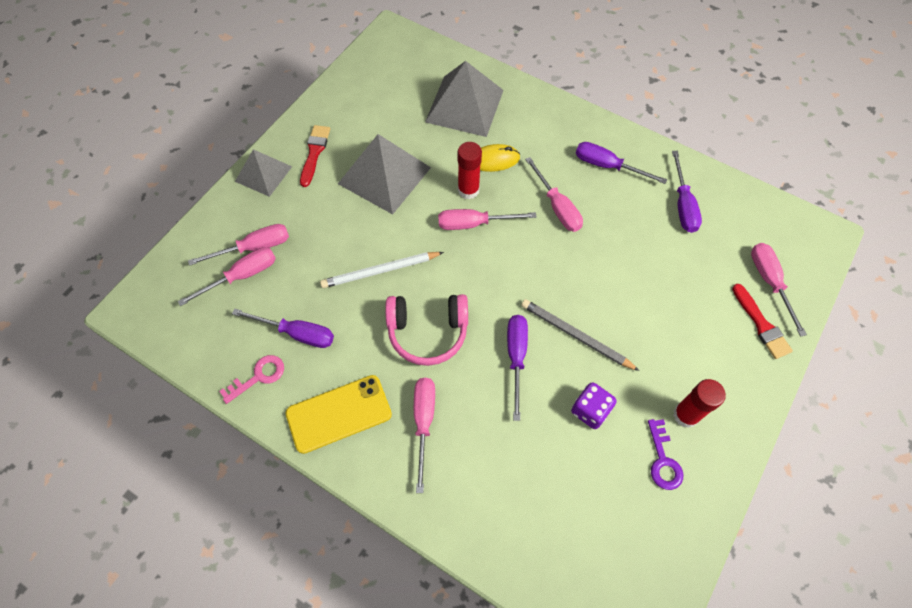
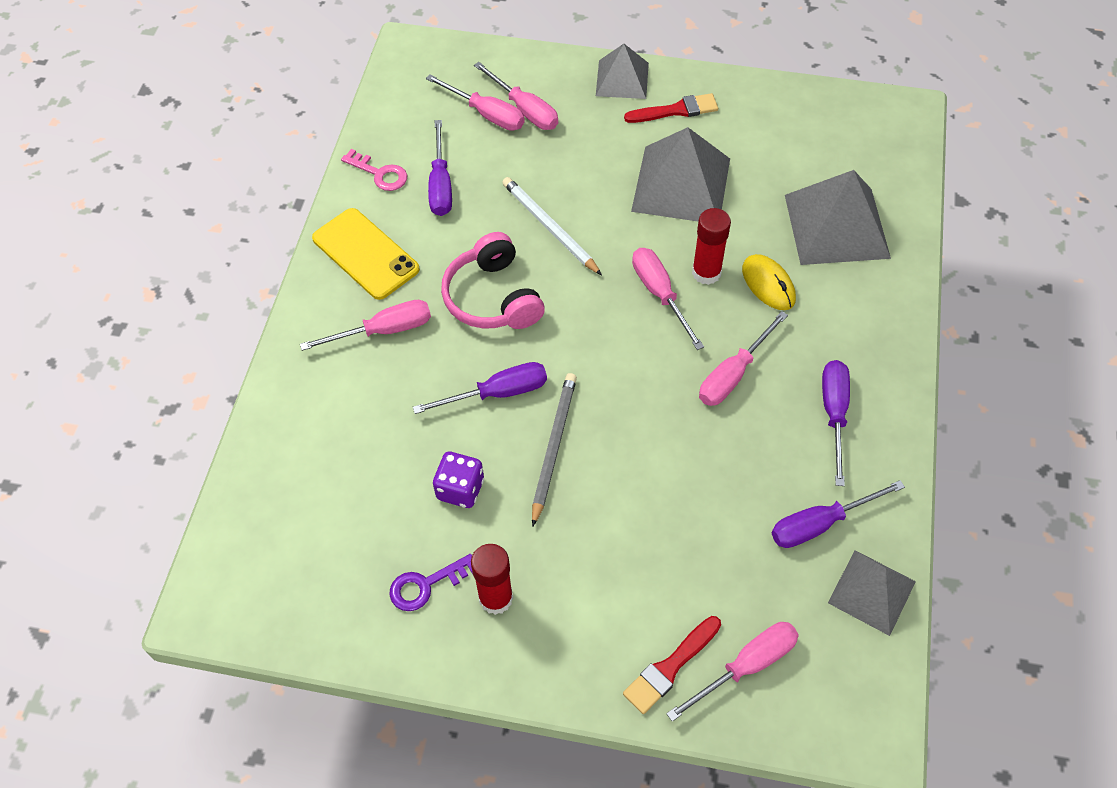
camera: 70 degrees right, 5 degrees down
none -> grey pyramid [828,550,916,636]

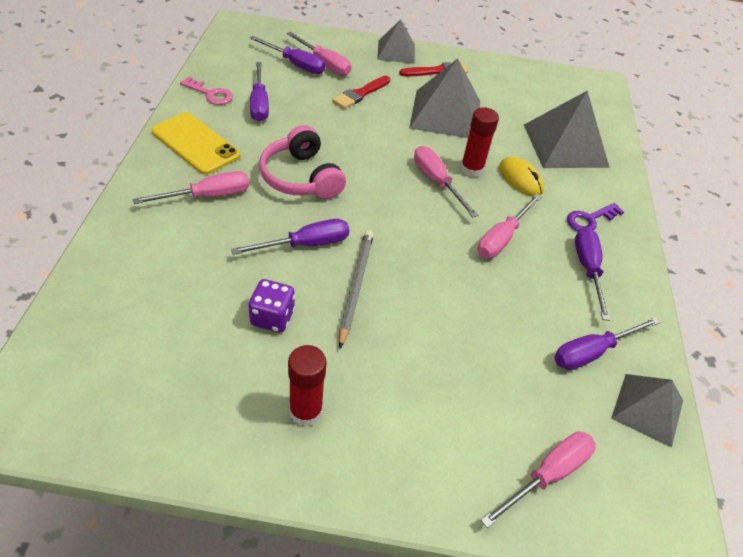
camera: 10 degrees left, 10 degrees down
purple key [390,554,473,611] -> purple key moved to [567,203,624,231]
pink screwdriver [426,74,525,131] -> purple screwdriver [250,36,325,74]
white pencil [502,177,602,275] -> none
red brush [623,616,721,714] -> red brush moved to [332,76,390,109]

